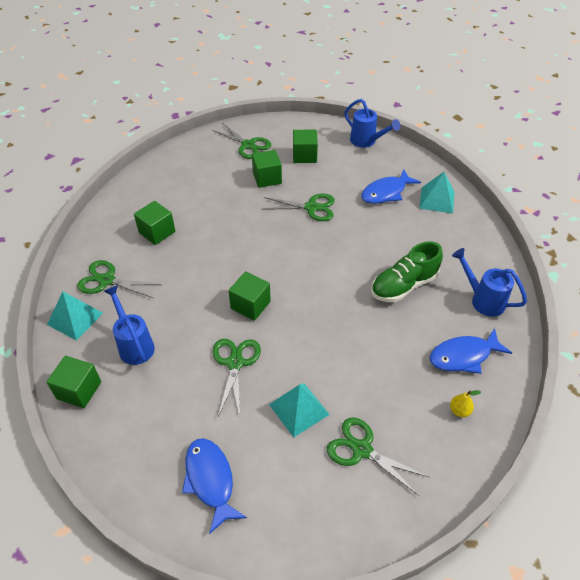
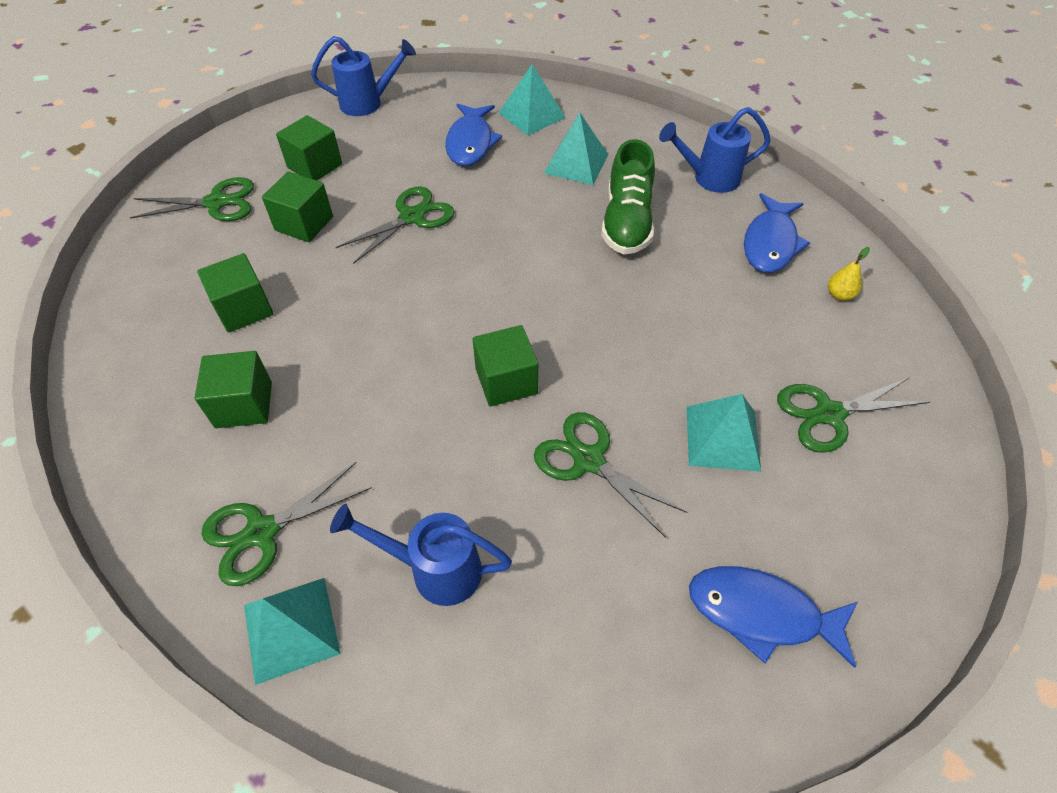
camera: 50 degrees left, 5 degrees up
green cube [46,356,101,408] -> green cube moved to [197,253,274,332]
none -> turquoise pyramid [544,113,608,185]

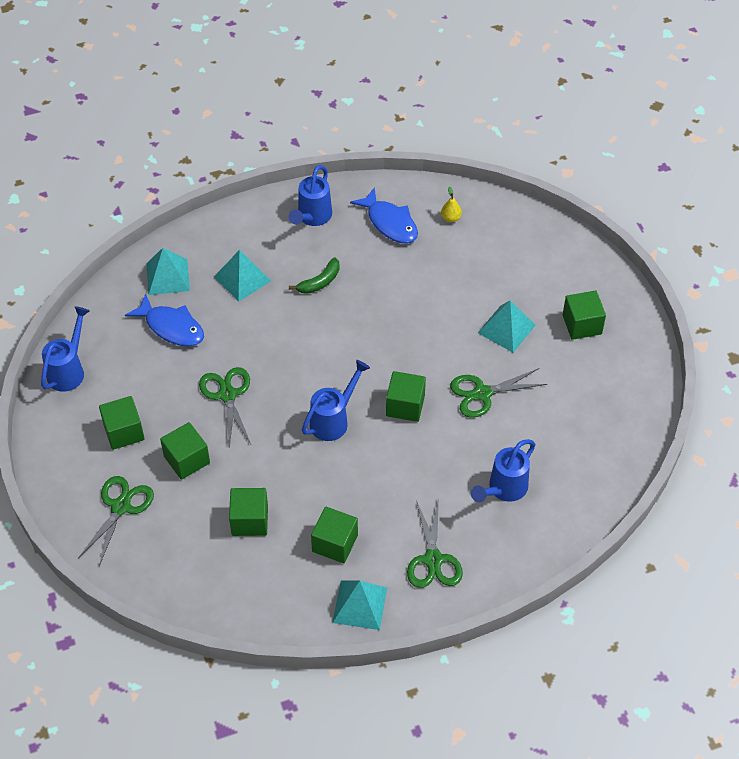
camera: 60 degrees left, 0 degrees up
turquoise pyramid [244,578,340,685] -> turquoise pyramid moved to [332,580,387,630]
green shoe [601,139,655,255] -> green banana [289,257,340,294]
blue fish [689,566,858,668] -> none
green scissors [777,377,930,453] -> none
none -> blue watering can [302,360,370,441]
none -> green cube [563,291,606,340]

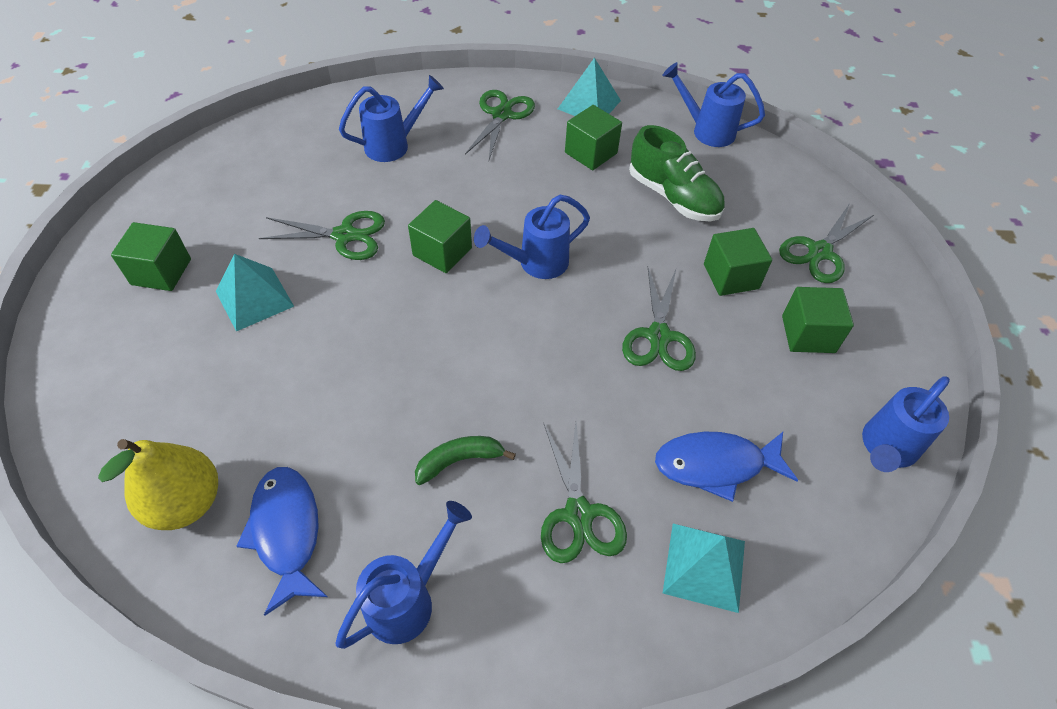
camera: 160 degrees left, 0 degrees up
blue fish [125,294,204,346] -> blue fish turned 60 degrees counterclockwise [655,432,798,502]
turquoise pyramid [214,250,271,302] -> green scissors [541,422,627,563]
green cube [229,488,268,536] -> green shoe [629,125,724,222]
yellow pear [441,187,462,222] -> yellow pear [98,439,218,530], size x2.22
none -> blue watering can [662,62,765,147]

